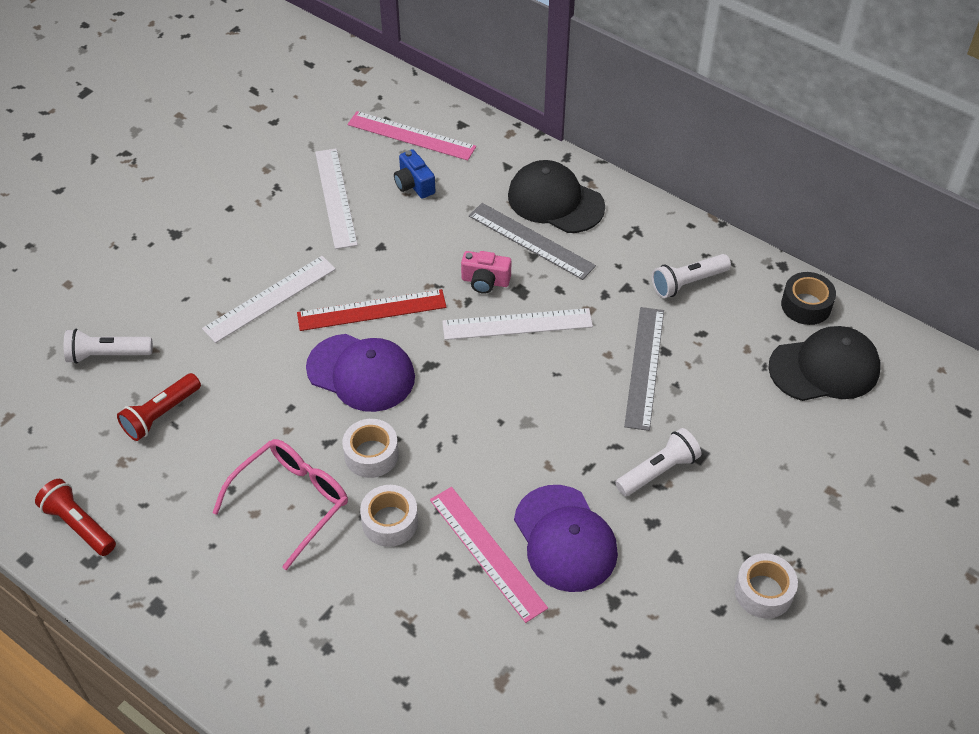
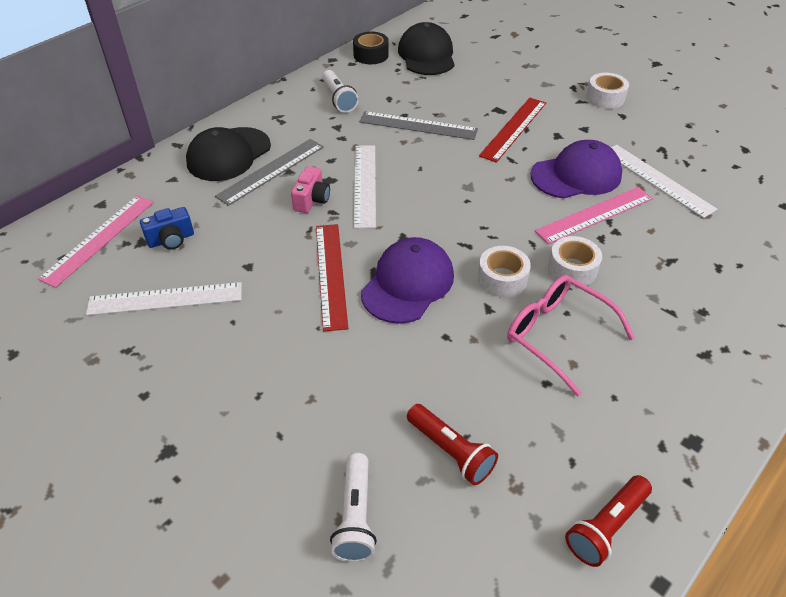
camera: 85 degrees left, 5 degrees down
white ruler [202,256,336,343] -> white ruler moved to [611,145,717,218]
white flashlight [615,428,701,496] -> red ruler [479,98,546,163]

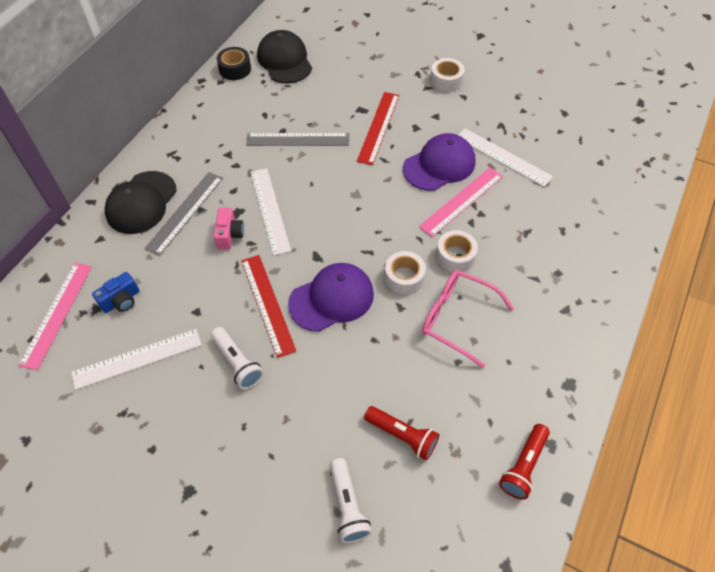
camera: 15 degrees left, 10 degrees up
white flashlight [322,70,359,113] -> white flashlight moved to [211,327,264,389]
purple cap [361,237,454,324] -> purple cap turned 45 degrees clockwise [288,263,374,332]

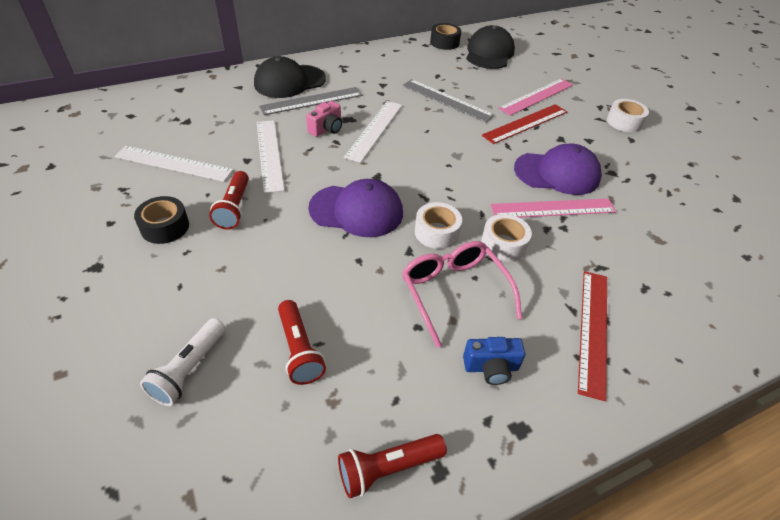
camera: 35 degrees right, 10 degrees down
pink ruler [18,263,92,370] -> pink ruler moved to [498,78,573,116]
blue camera [92,272,139,313] -> blue camera moved to [463,337,525,385]
white flashlight [211,327,264,389] -> red flashlight [209,171,249,230]
red ruler [241,255,296,358] -> red ruler moved to [578,271,607,401]
white ruler [458,128,553,187] -> white ruler moved to [257,120,285,193]
none -> black tape [134,196,189,244]

